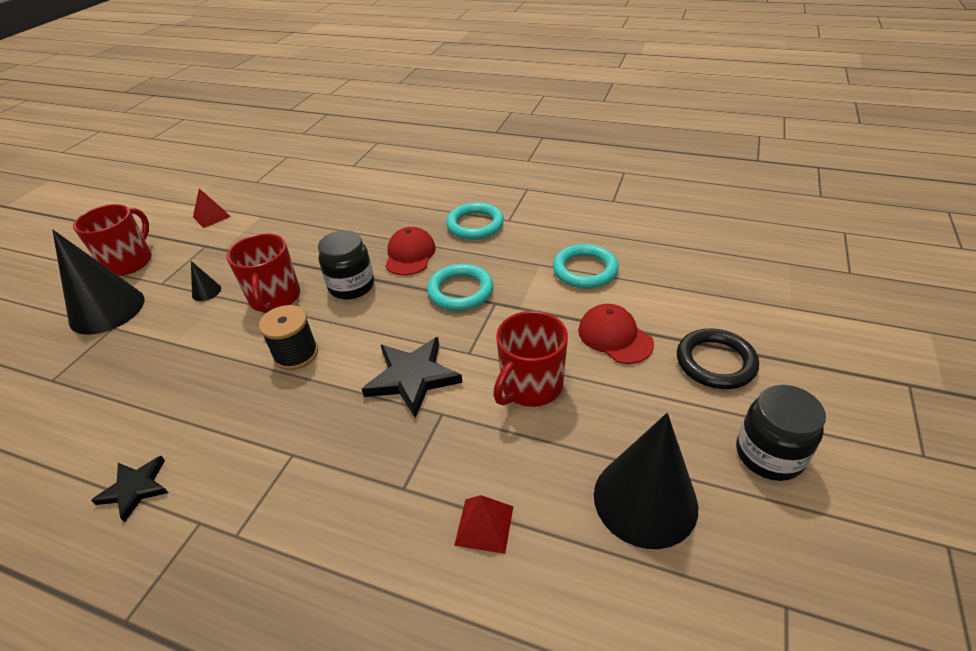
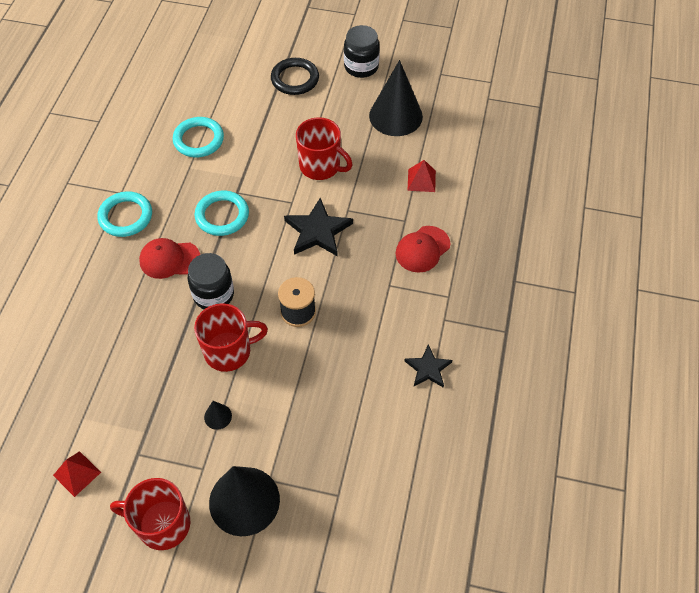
camera: 100 degrees left, 15 degrees up
red cap [578,304,654,364] -> red cap moved to [396,226,450,273]

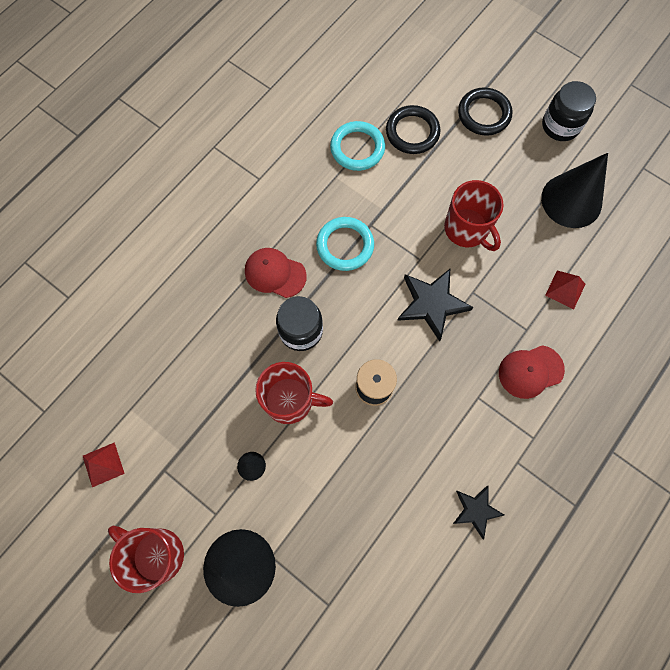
camera: 25 degrees right, 15 degrees up
turquoise ring [98,191,152,237] -> none
none -> black ring [386,105,441,154]

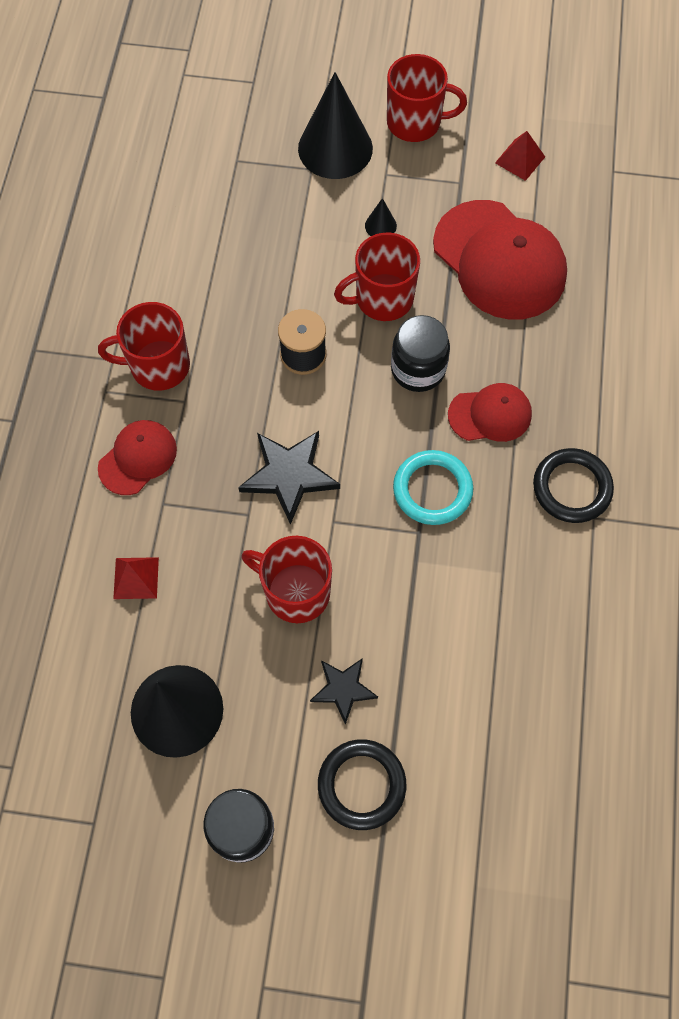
camera: 150 degrees right, 5 degrees down
turquoise ring [330,121,385,171] -> none
black ring [386,105,441,154] -> black ring moved to [533,448,614,523]
black star [453,486,504,539] -> black star moved to [310,658,378,725]
none -> red mug [98,302,190,391]
none -> red cap [433,200,567,320]

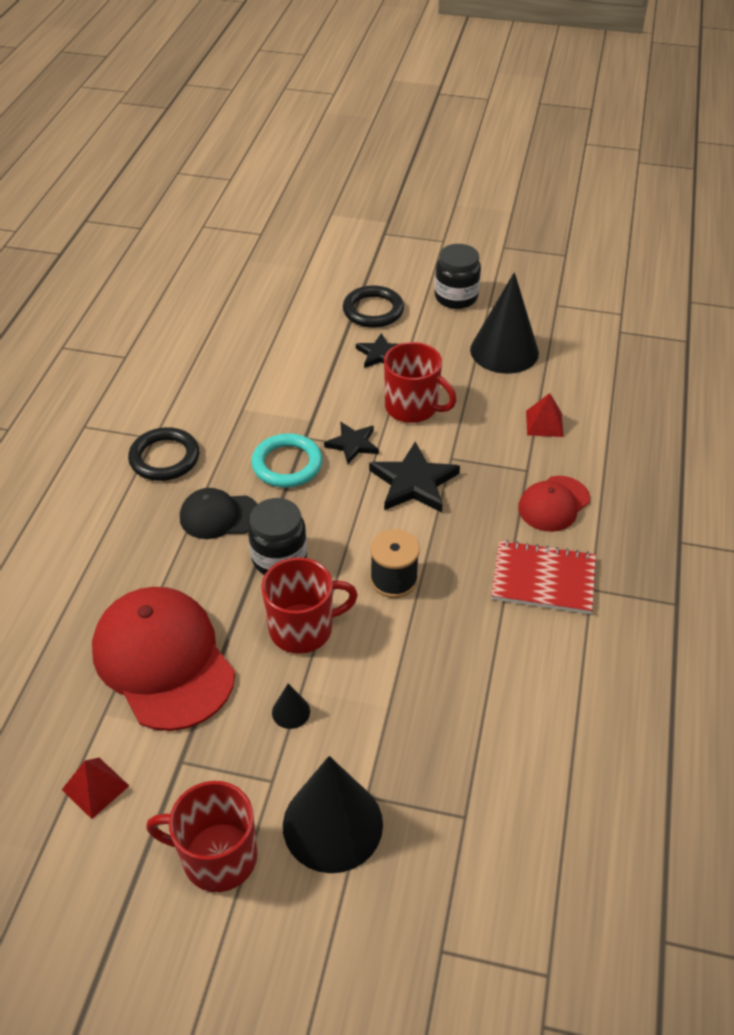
camera: 175 degrees left, 20 degrees down
red mug [98,302,190,391] -> red notebook [491,540,596,614]
red cap [448,383,532,442] -> black cap [180,488,257,539]
none -> black star [324,422,379,464]

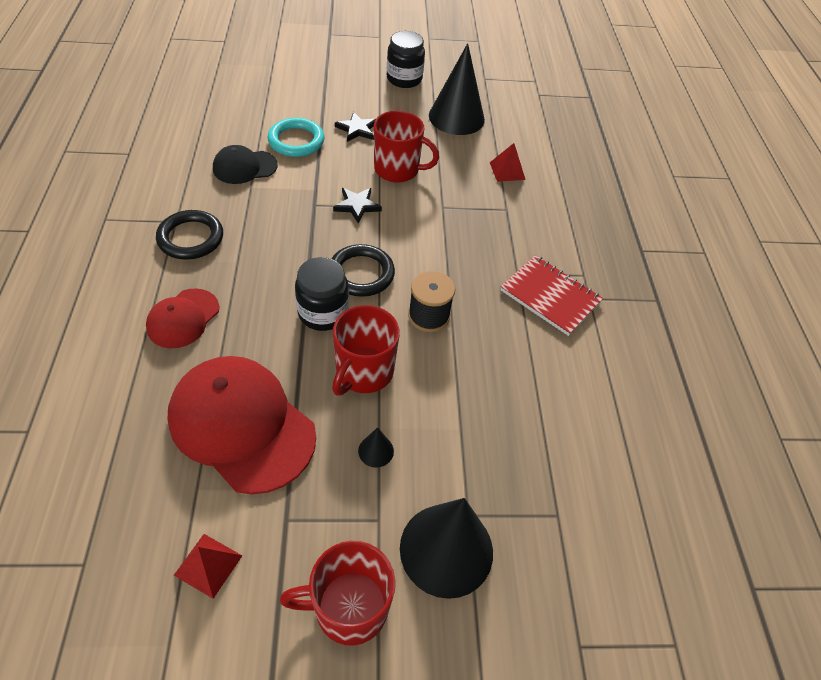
camera: 20 degrees left, 5 degrees up
black cap [180,488,257,539] -> black cap moved to [213,145,278,184]
turquoise ring [251,434,323,487] -> turquoise ring moved to [267,118,325,157]
red mug [261,557,358,654] -> red mug turned 150 degrees clockwise [332,305,400,396]
black ring [343,285,404,328] -> black ring moved to [331,244,395,297]
black star [369,442,460,512] -> none
red notebook [491,540,596,614] -> red notebook turned 45 degrees clockwise [501,255,603,336]
red cap [518,476,590,532] -> red cap moved to [146,288,219,348]

